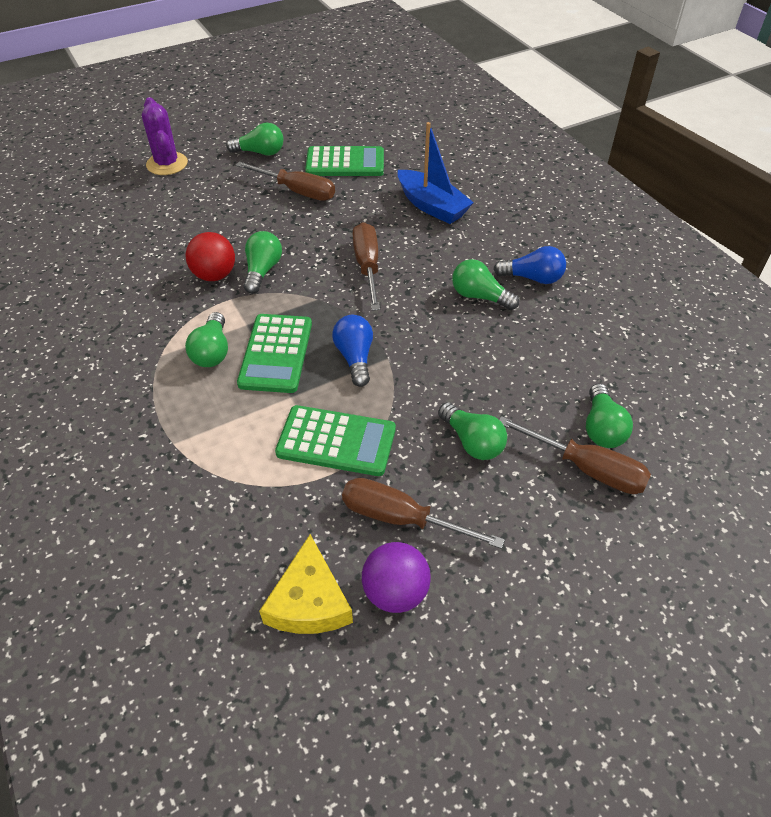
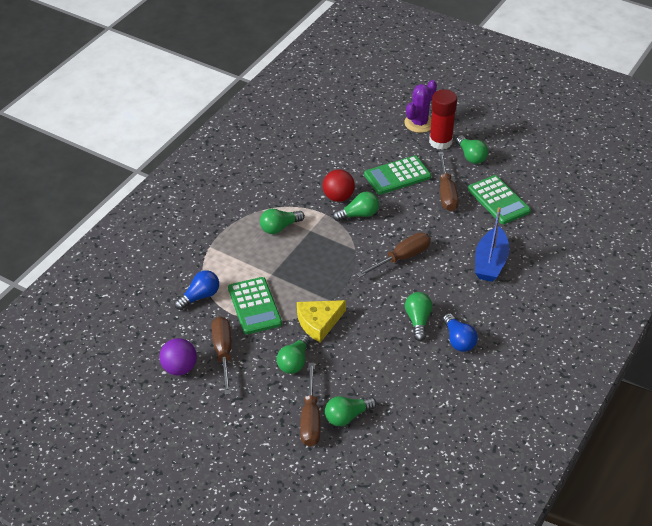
camera: 60 degrees right, 5 degrees down
green calculator [237,314,312,393] -> green calculator moved to [364,155,431,195]
yellow cheese [259,534,353,634] -> yellow cheese moved to [297,300,346,343]
blue light bulb [332,315,373,387] -> blue light bulb moved to [175,270,219,310]
none -> red glue stick [429,89,457,150]

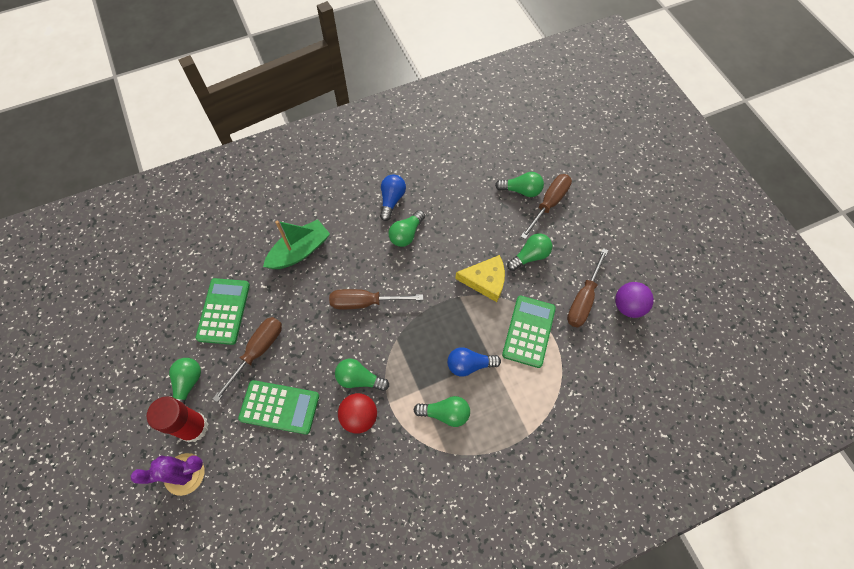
camera: 145 degrees left, 20 degrees up
blue light bulb [175,270,219,310] -> blue light bulb moved to [447,347,501,377]
blue boat [475,207,509,282] -> green boat [263,219,330,269]

